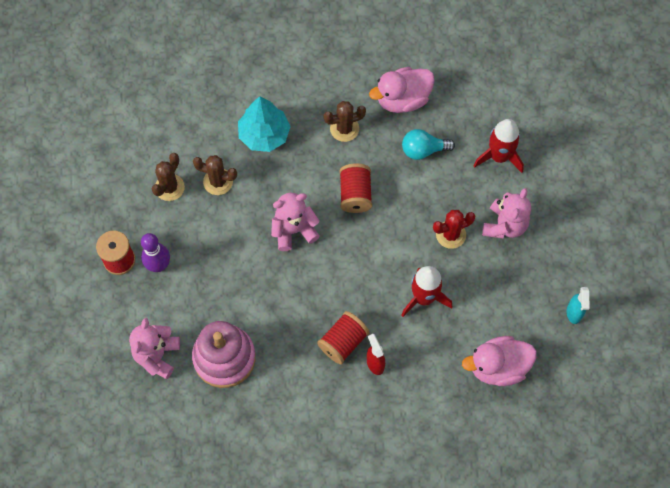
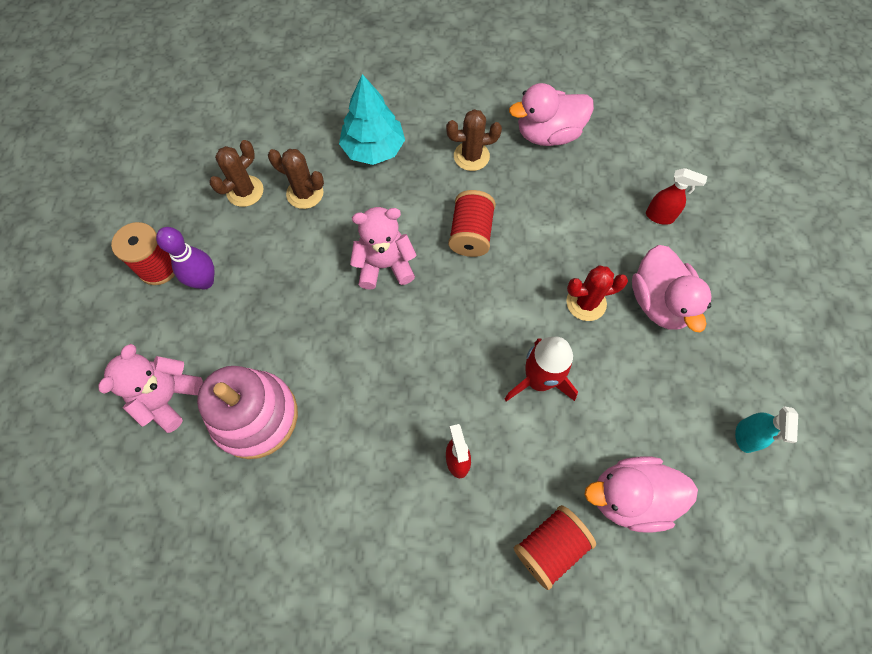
camera: 10 degrees right, 0 degrees up
red spool [317,311,370,364] -> red spool moved to [514,505,596,590]
turquoise light bulb [402,129,455,160] -> none
red rocket [473,119,524,173] -> red spray bottle [646,168,707,225]
pink teddy bear [482,188,531,238] -> pink duck [632,245,711,332]

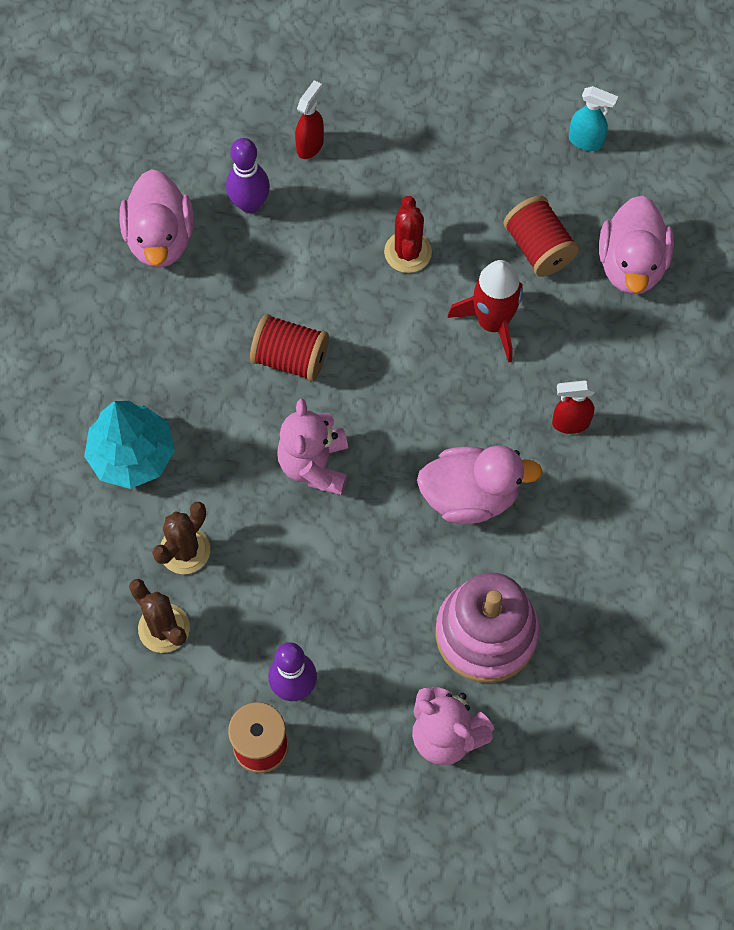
camera: 80 degrees left, 0 degrees up
brown cactus [446,109,502,171] -> none
red spool [514,505,596,590] -> red spool moved to [504,196,579,277]
pink duck [632,245,711,332] -> pink duck moved to [417,445,542,524]
none -> purple bowling pin [226,138,270,213]

